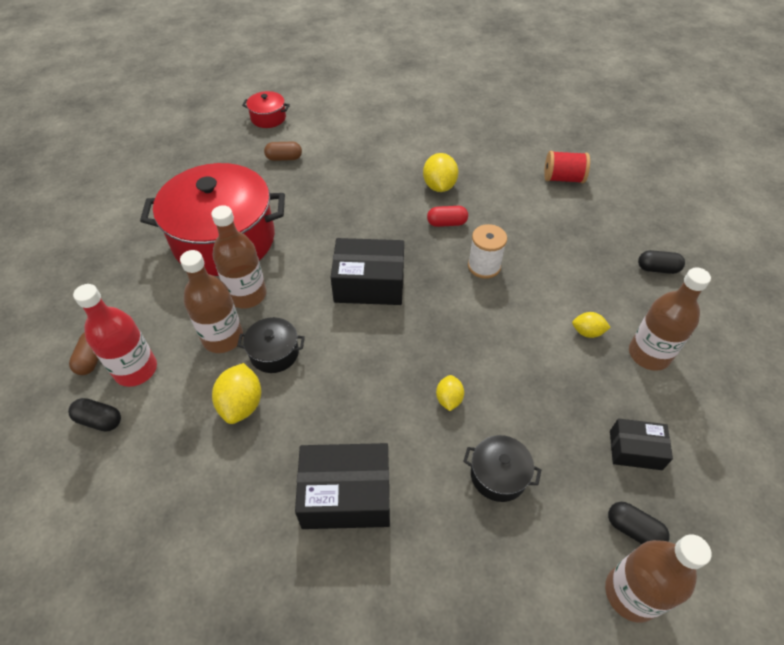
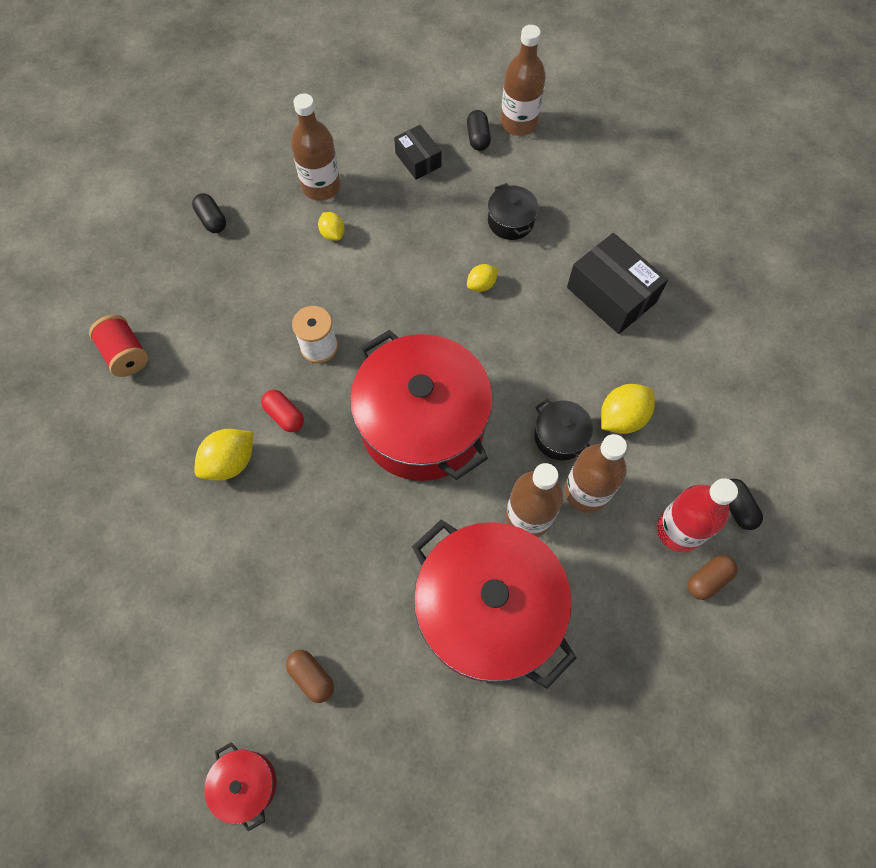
camera: 130 degrees left, 15 degrees up
black box [331,238,404,305] -> red pot [350,330,493,481]

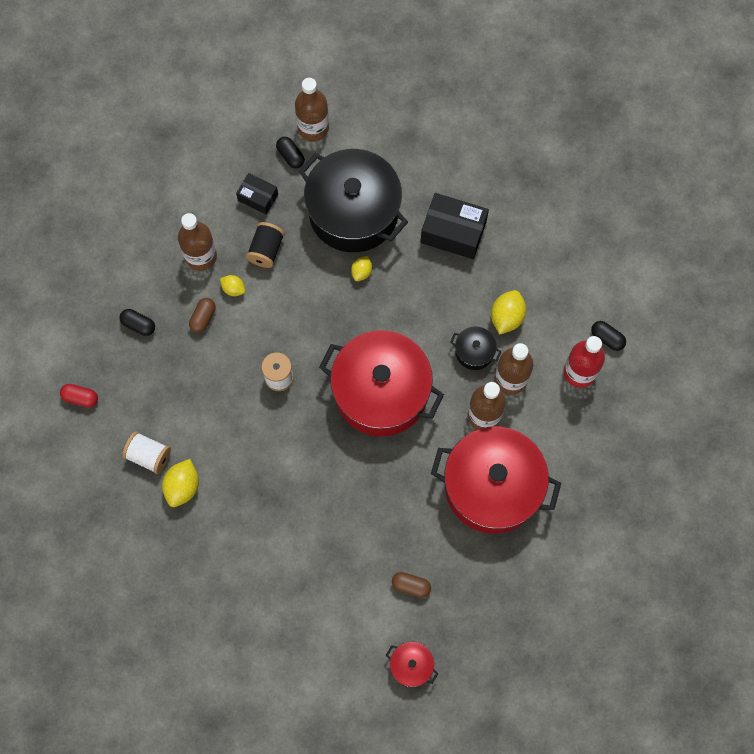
camera: 30 degrees left, 5 degrees up
red spool [89,315,148,377] -> white spool [122,431,171,474]
yellow lemon [194,429,253,481] -> yellow lemon moved to [162,459,199,507]
red capsule [261,390,304,432] -> red capsule moved to [60,384,98,408]
black pot [488,183,539,240] -> black pot [299,149,408,252], size x2.39
brown capsule [688,555,738,600] -> brown capsule moved to [189,298,216,333]
none -> black spool [246,222,285,268]

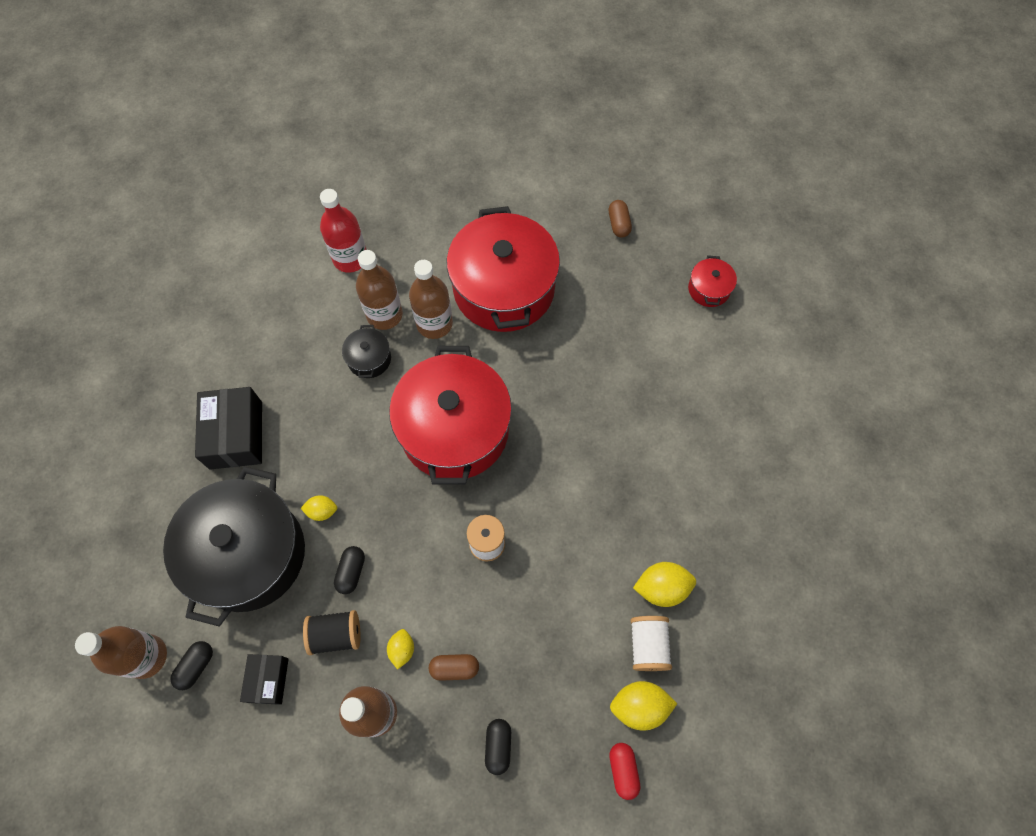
camera: 115 degrees left, 5 degrees down
brown capsule [392,572,431,598] -> brown capsule moved to [609,200,632,238]
yellow lemon [491,290,526,335] -> yellow lemon moved to [610,681,677,731]
black capsule [591,321,626,351] -> black capsule moved to [334,546,365,594]

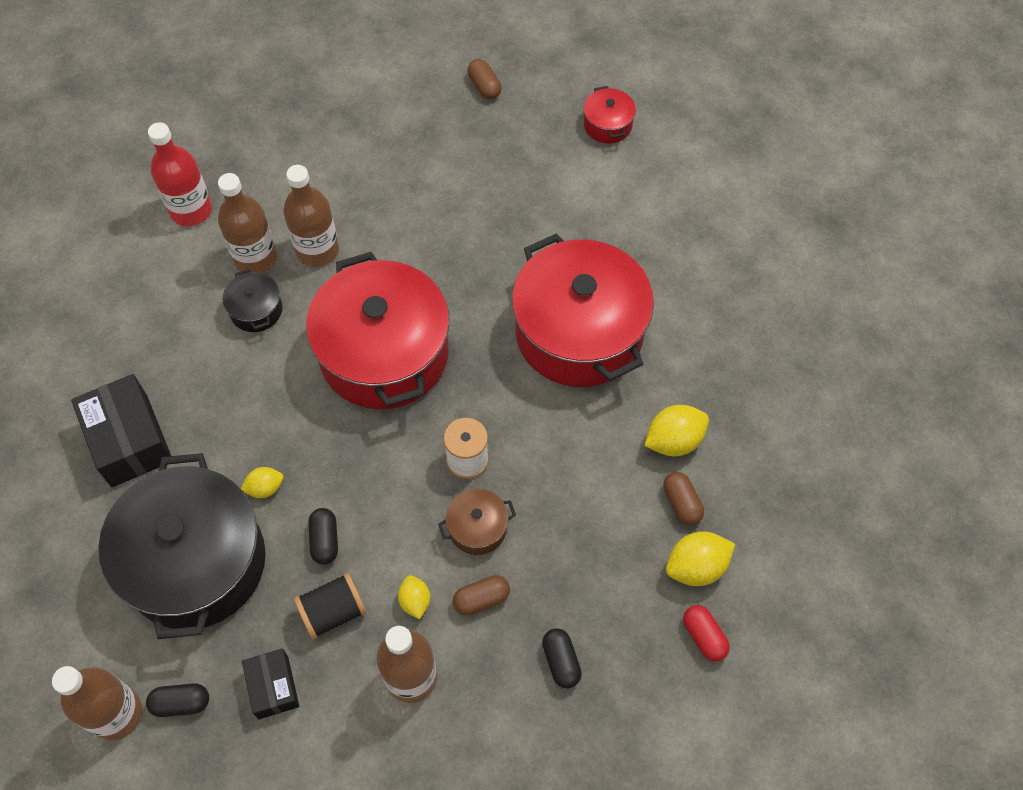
camera: 20 degrees left, 5 degrees down
black capsule [170,641,213,690] -> black capsule turned 75 degrees clockwise [146,683,209,717]
red pot [447,206,560,332] -> red pot moved to [512,233,654,387]
white spool [630,616,672,671] -> brown capsule [663,472,704,525]
none -> brown pot [438,489,516,555]

